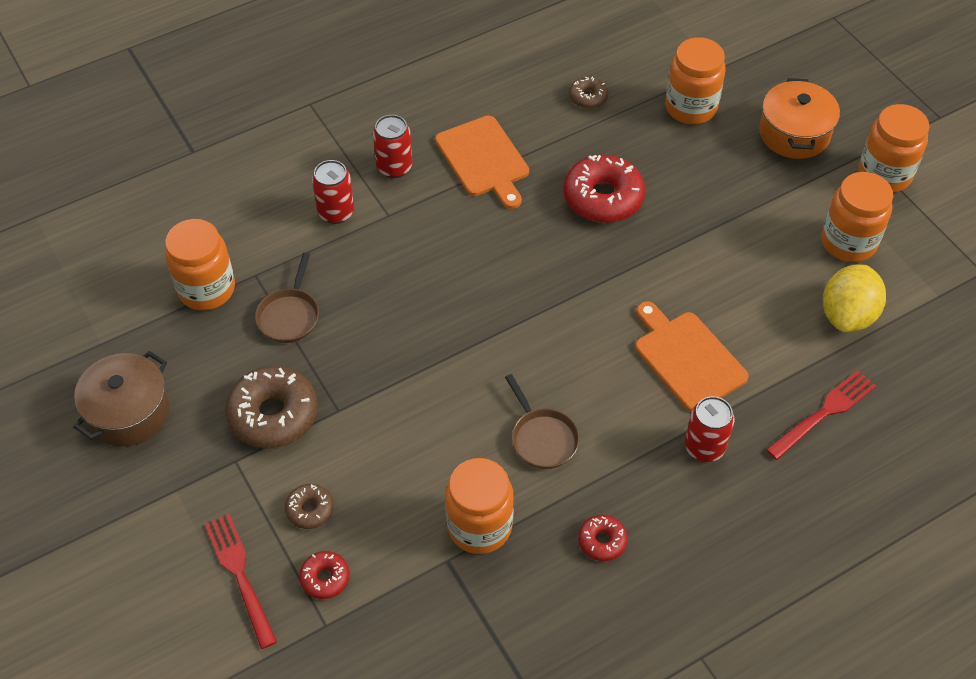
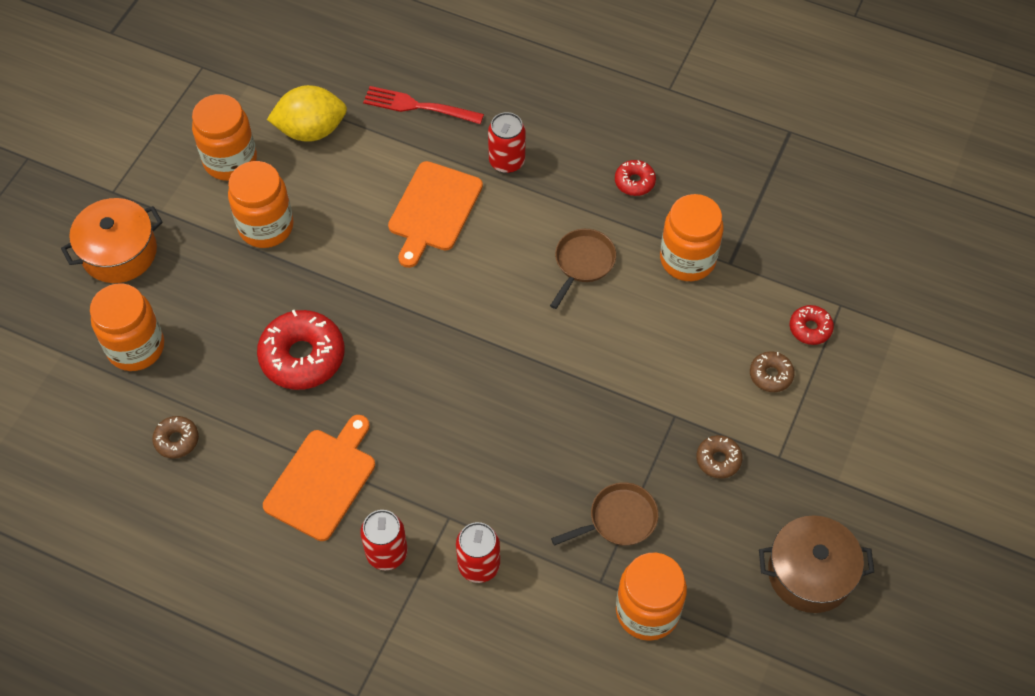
camera: 125 degrees left, 5 degrees up
red fork [205,514,277,649] -> none
brown donut [225,366,318,448] -> brown donut [696,435,743,478], size x0.51
orange jar [858,104,929,193] -> orange jar moved to [228,161,294,248]

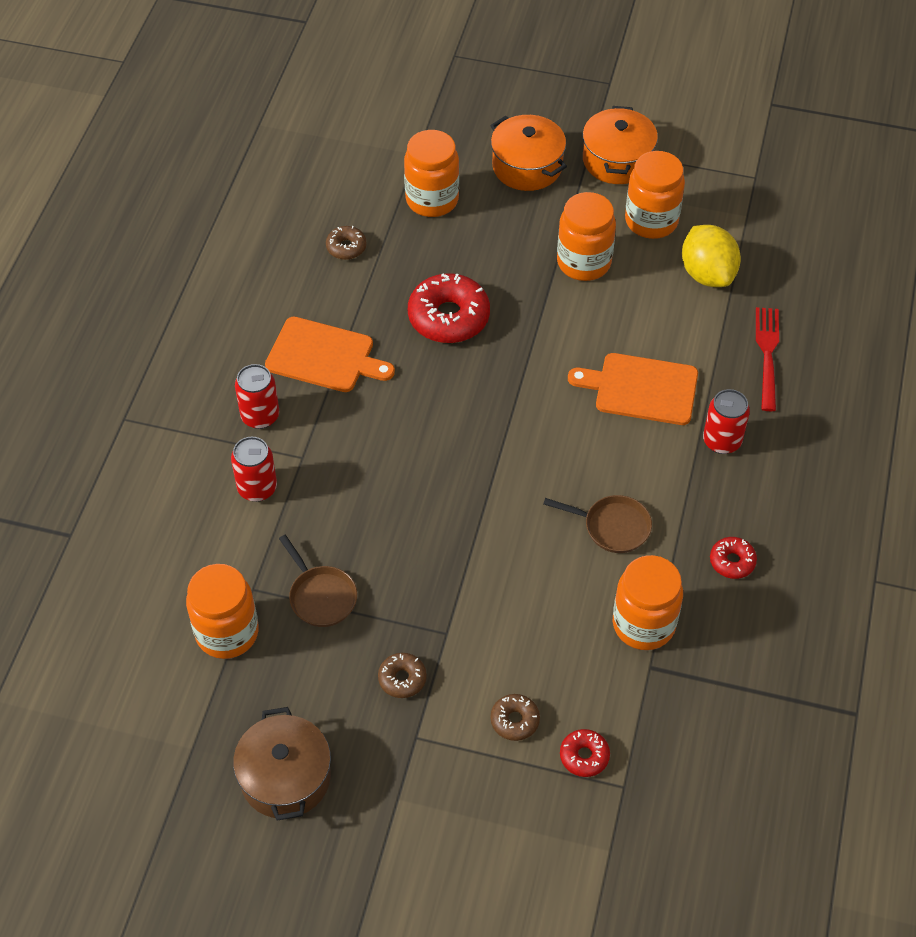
camera: 80 degrees right, 5 degrees down
none -> orange pot [583,106,658,184]

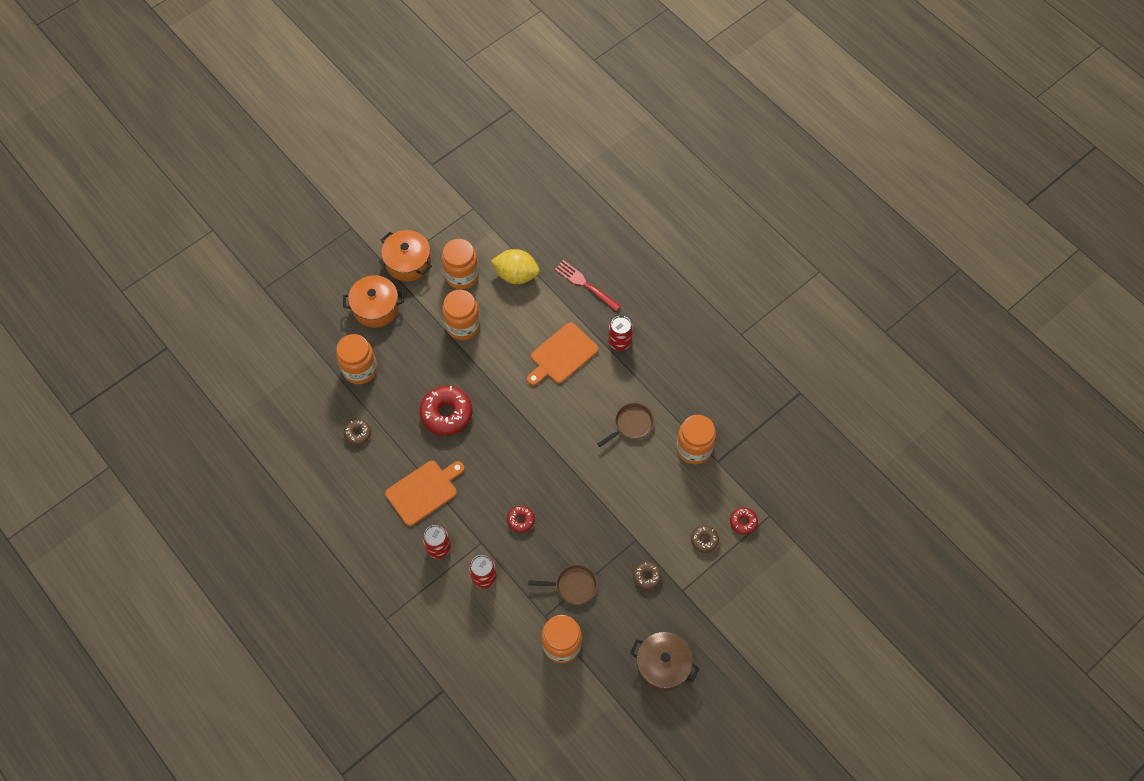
camera: 55 degrees left, 10 degrees up
red donut [710,537,757,579] -> red donut moved to [507,506,535,533]

